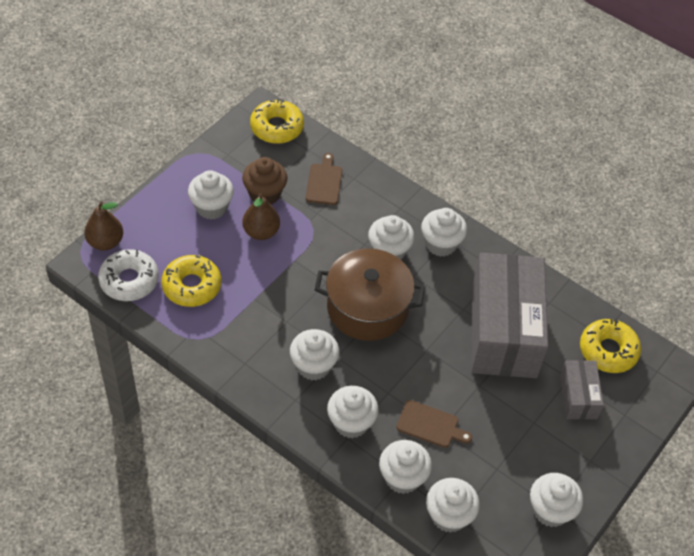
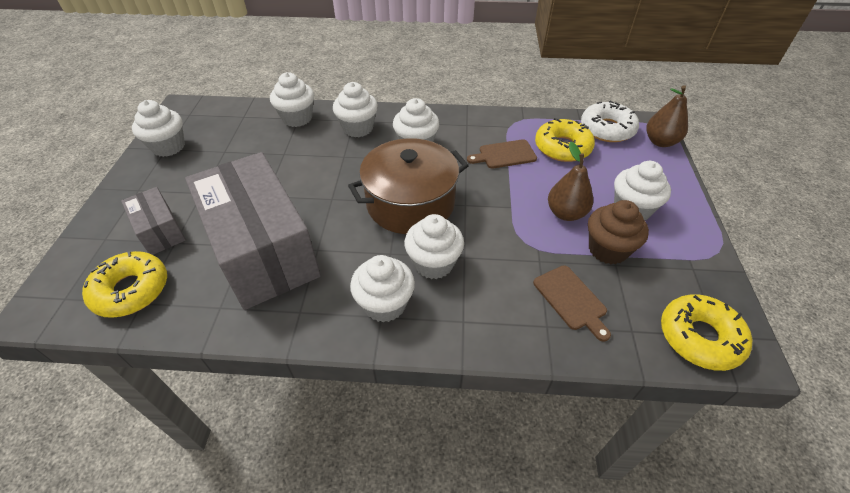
camera: 150 degrees right, 5 degrees down
brown cutting board [396,400,472,448] -> brown cutting board moved to [467,139,537,169]
white cupcake [426,478,480,533] -> none

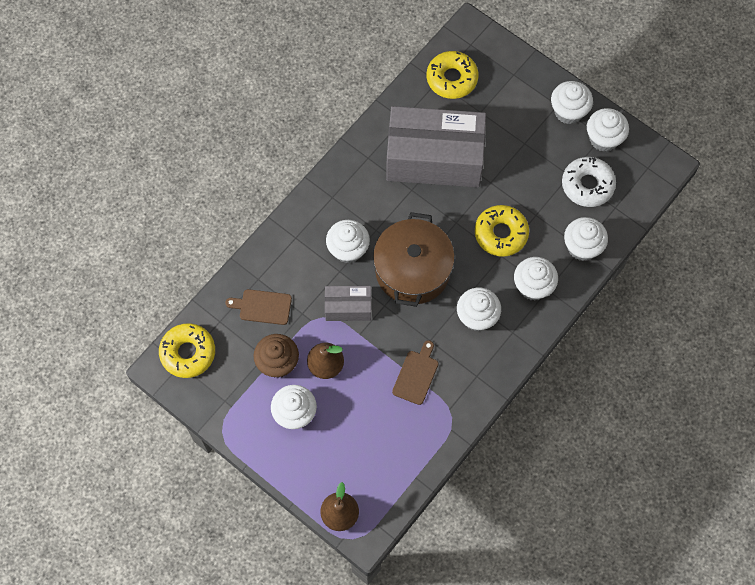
camera: 125 degrees right, 20 degrees up
grey box [121,187,186,255] -> grey box moved to [325,286,371,321]
white cupcake [350,255,415,322] -> white cupcake moved to [551,81,593,124]
yellow donut [535,118,595,162] -> yellow donut moved to [475,205,529,257]
white donut [581,101,639,142] -> white donut moved to [562,157,616,207]

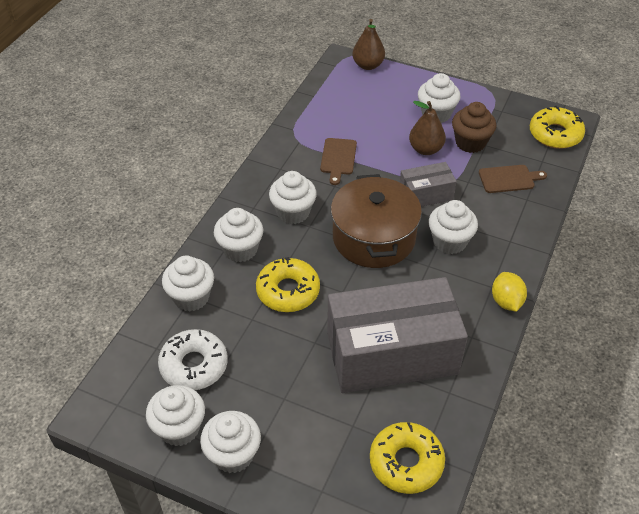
camera: 165 degrees right, 20 degrees down
none -> yellow lemon [492,272,527,312]

